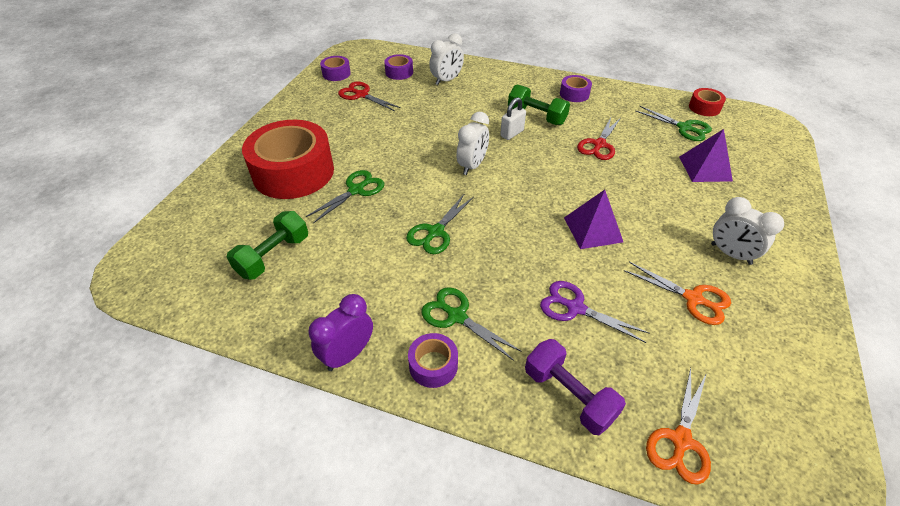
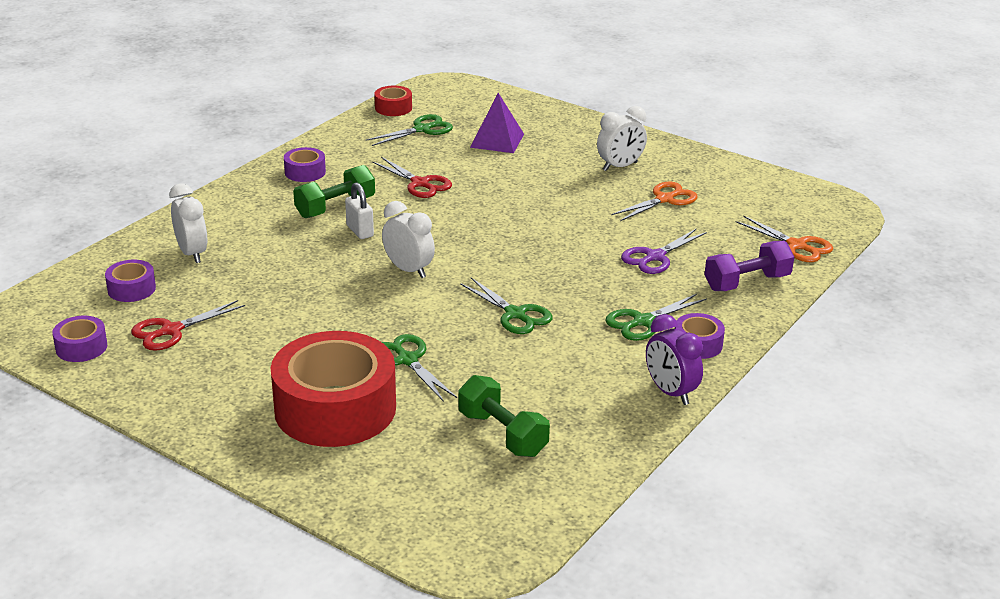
camera: 75 degrees left, 15 degrees down
purple pyramid [564,190,623,249] -> none

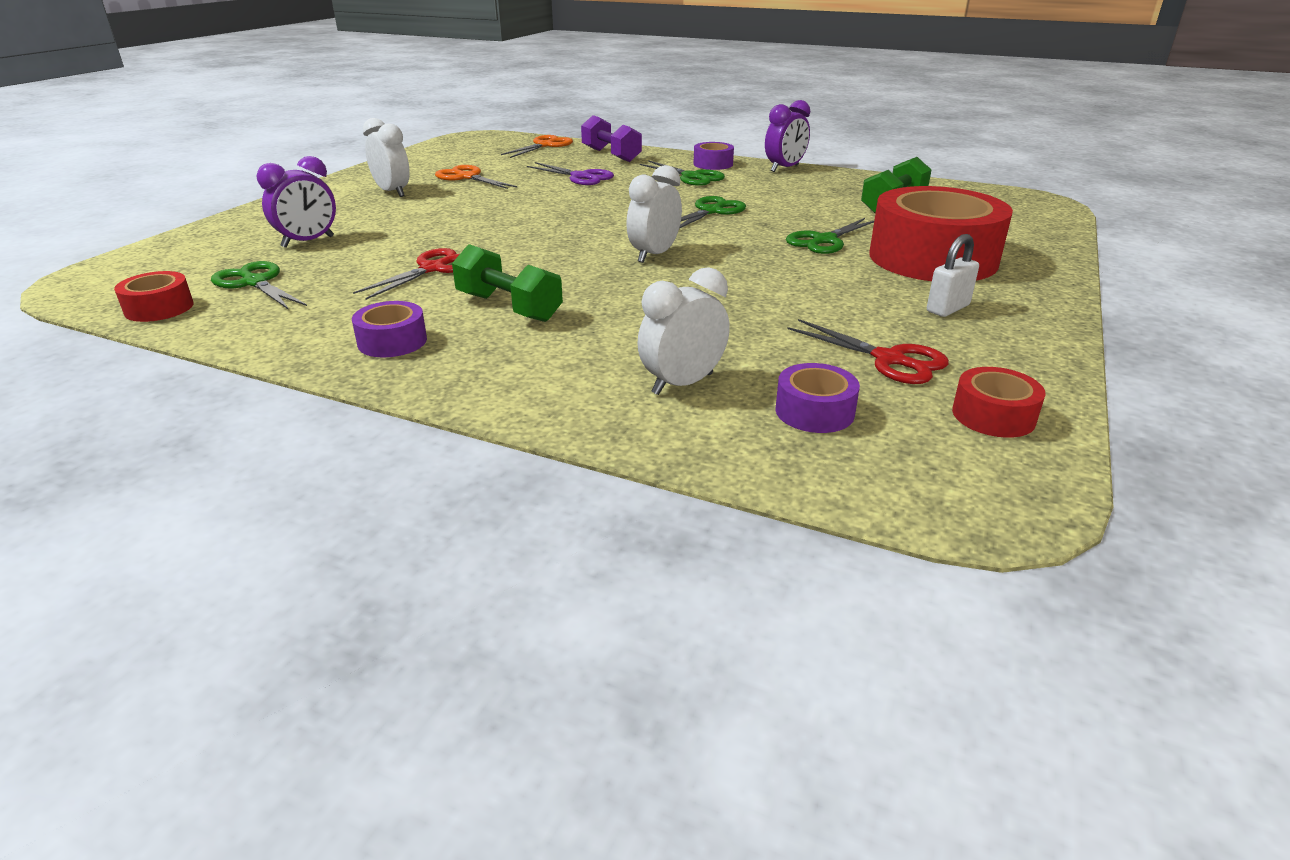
camera: 100 degrees left, 0 degrees up
purple tape [52,316,107,362] -> red tape [952,367,1046,438]
white padlock [345,182,374,239] -> white padlock moved to [927,234,979,317]
purple pyramid [470,93,524,153] -> purple clock [257,156,336,248]

